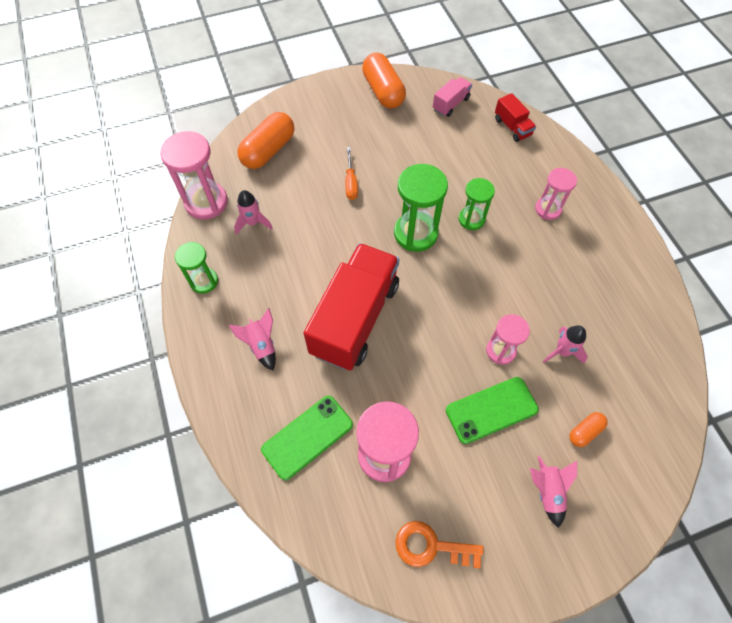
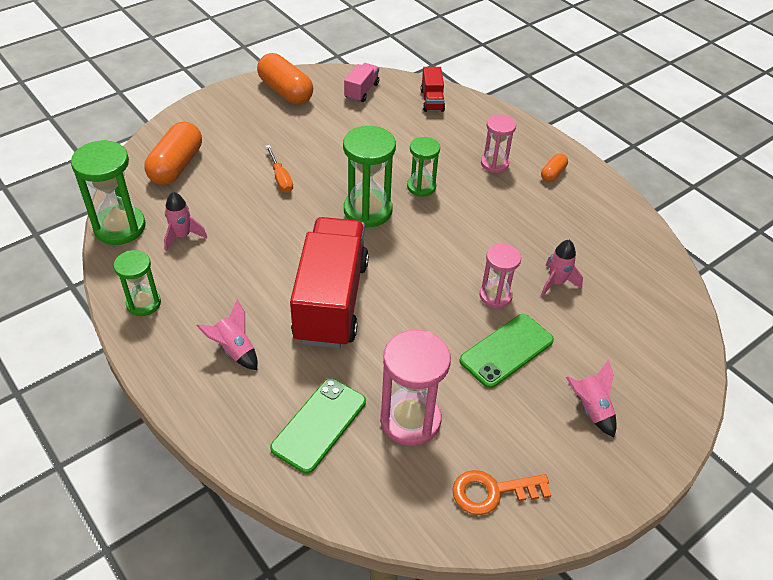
camera: 20 degrees left, 15 degrees down
pink hourglass [160,131,228,220] -> green hourglass [71,140,146,245]
red truck [495,93,536,142] -> red truck turned 45 degrees clockwise [421,67,445,112]
orange capsule [569,412,608,447] -> orange capsule moved to [541,153,568,182]

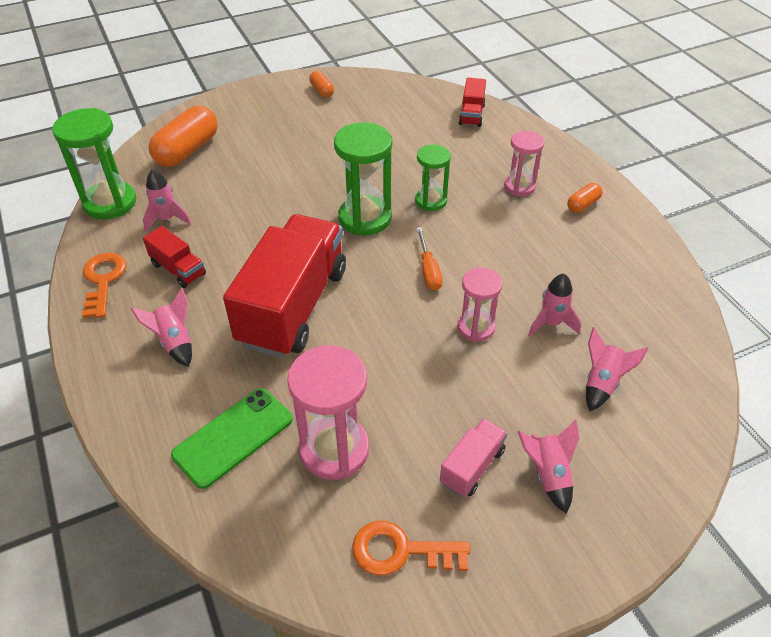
camera: 15 degrees right, 0 degrees up
green hourglass [113,250,161,316] -> orange key [82,253,127,318]
orange capsule [257,53,313,105] -> orange capsule [309,71,334,98], size x0.49
orange screwdriver [266,145,293,193] -> orange screwdriver moved to [417,227,442,291]
pink truck [344,63,379,102] -> pink truck moved to [440,418,508,497]
green phone [459,314,554,388] -> none
none -> red truck [143,226,206,288]
none -> pink rocket [586,327,649,411]

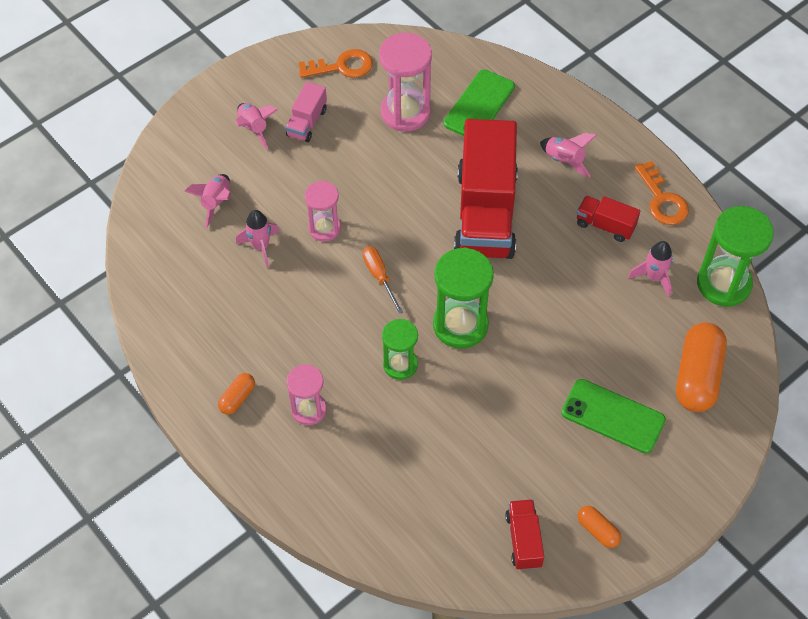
camera: 165 degrees right, 10 degrees up
red truck [459,78,486,127] -> red truck moved to [505,499,544,570]
none -> green phone [561,379,666,454]

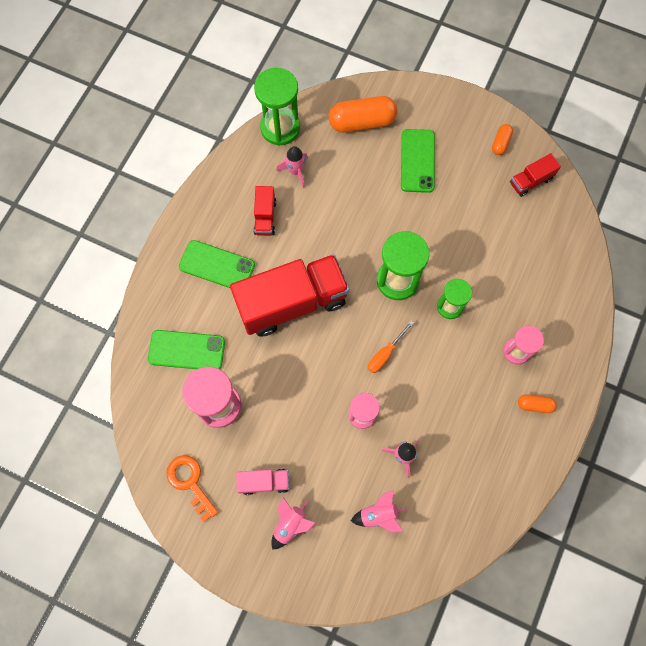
camera: 115 degrees left, 15 degrees up
pink rocket [540,133,597,178] -> green phone [179,240,255,288]
orange key [635,161,689,225] -> none

